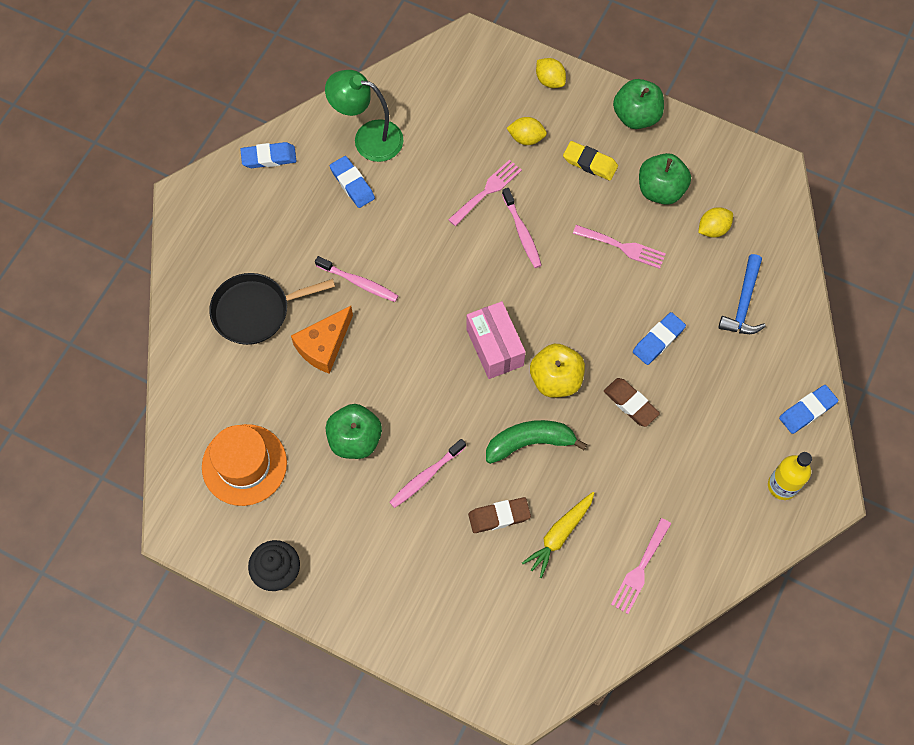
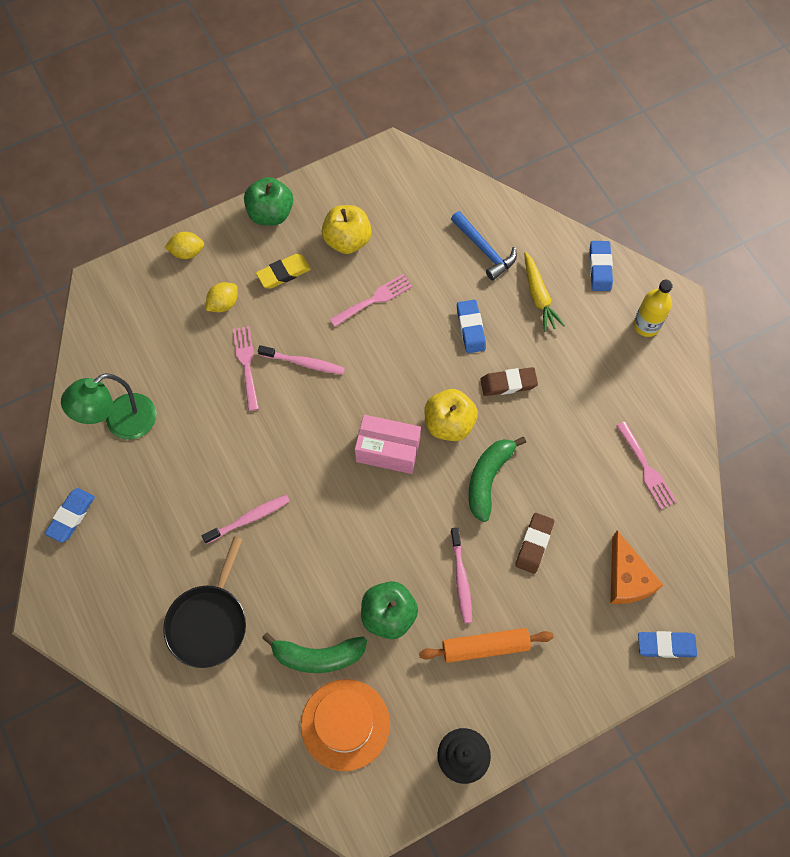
camera: 55 degrees left, 0 degrees up
orange cheese [291,306,353,374] -> orange cheese moved to [610,530,663,604]
blue eraser [330,156,375,208] -> blue eraser moved to [638,631,697,658]
yellow carrot [522,492,594,578] -> yellow carrot moved to [524,252,565,332]
green apple [639,153,691,205] -> yellow apple [322,205,372,254]
yellow lemon [698,208,733,238] -> none
none -> green banana [262,633,367,673]
none -> orange rolling pin [419,628,553,663]

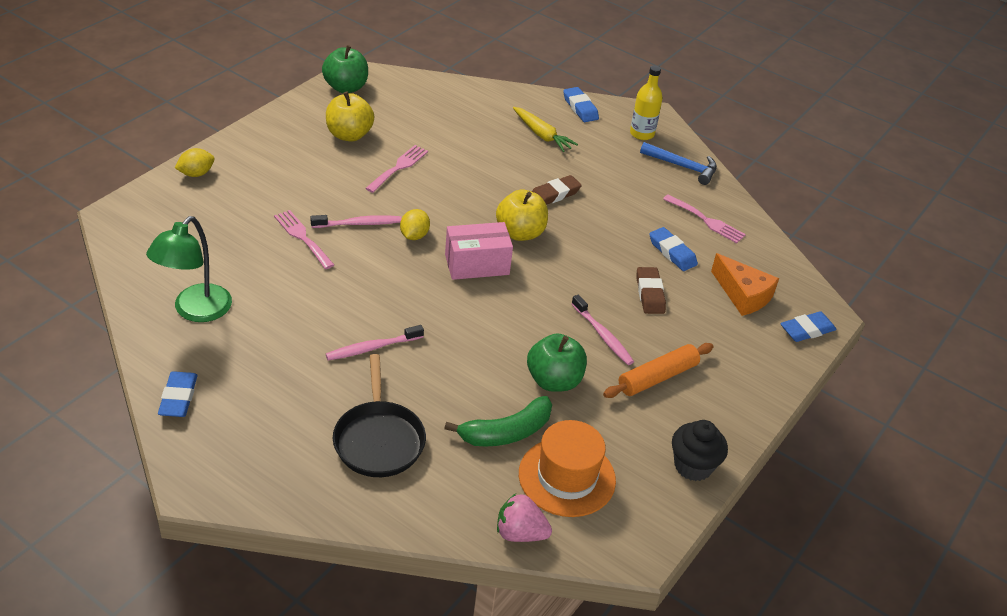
camera: 30 degrees left, 25 degrees down
pink toothbrush [202,495,290,544] -> pink toothbrush turned 150 degrees counterclockwise [326,325,424,360]
yellow lemon [206,282,238,312] -> yellow lemon moved to [400,209,430,240]
green apple [244,177,293,225] -> green apple moved to [322,45,368,93]
yellow eraser [256,254,311,288] -> none
blue hammer [451,211,517,281] -> blue hammer moved to [640,142,717,185]
blue eraser [457,300,486,353] -> blue eraser moved to [649,227,698,271]
green banana [469,437,526,522] -> none
none -> pink strawberry [497,494,552,542]

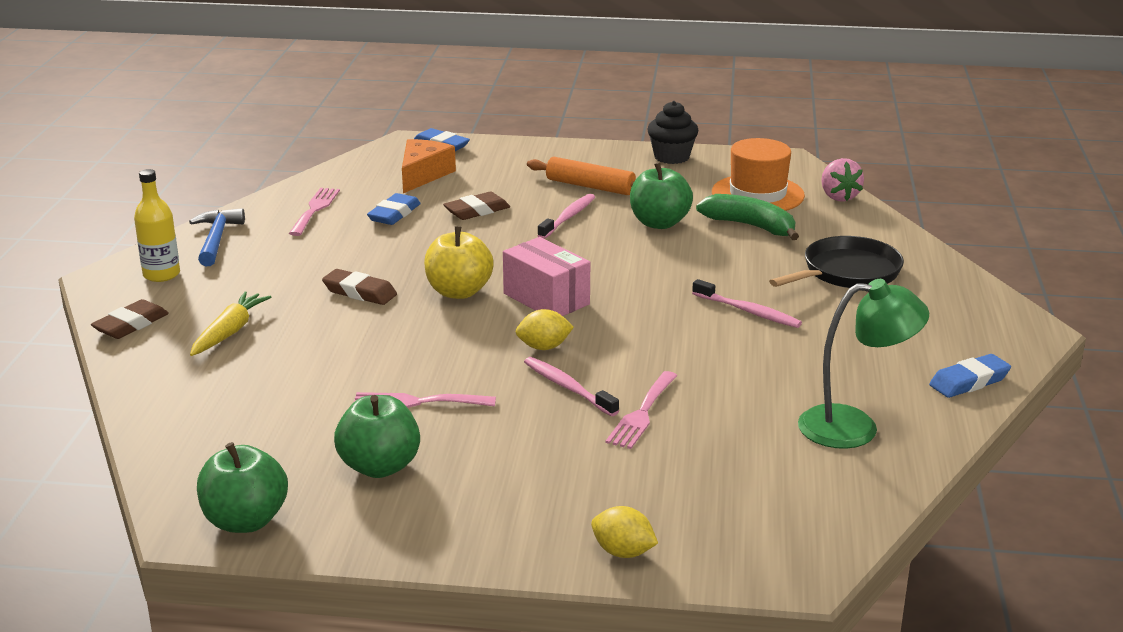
camera: 115 degrees left, 15 degrees down
yellow apple [326,92,374,142] -> green apple [334,395,420,478]
blue eraser [563,87,599,122] -> brown eraser [91,299,169,339]

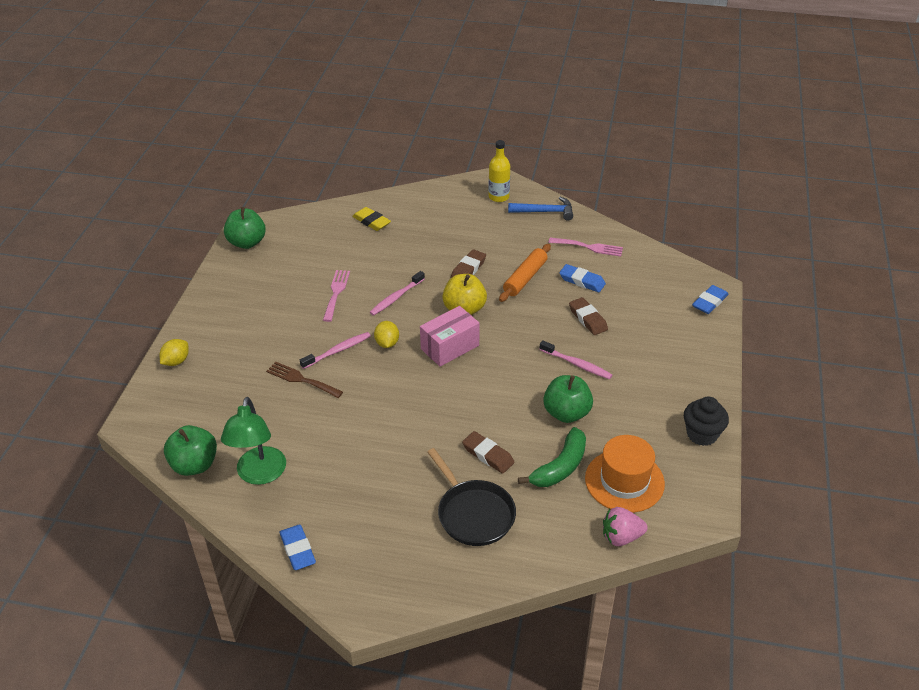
camera: 95 degrees right, 15 degrees up
brown eraser [91,299,169,339] -> brown eraser moved to [462,431,515,474]
yellow carrot [190,291,271,356] -> none
green apple [334,395,420,478] -> green apple moved to [164,425,217,476]
orange cheese [402,139,456,193] -> none
orange rolling pin [527,157,636,195] -> orange rolling pin moved to [499,244,551,302]
pink fork [606,371,678,449] -> brown fork [266,362,343,398]
pink toothbrush [692,279,802,328] -> pink toothbrush moved to [370,271,425,316]
none -> yellow eraser [352,207,391,231]

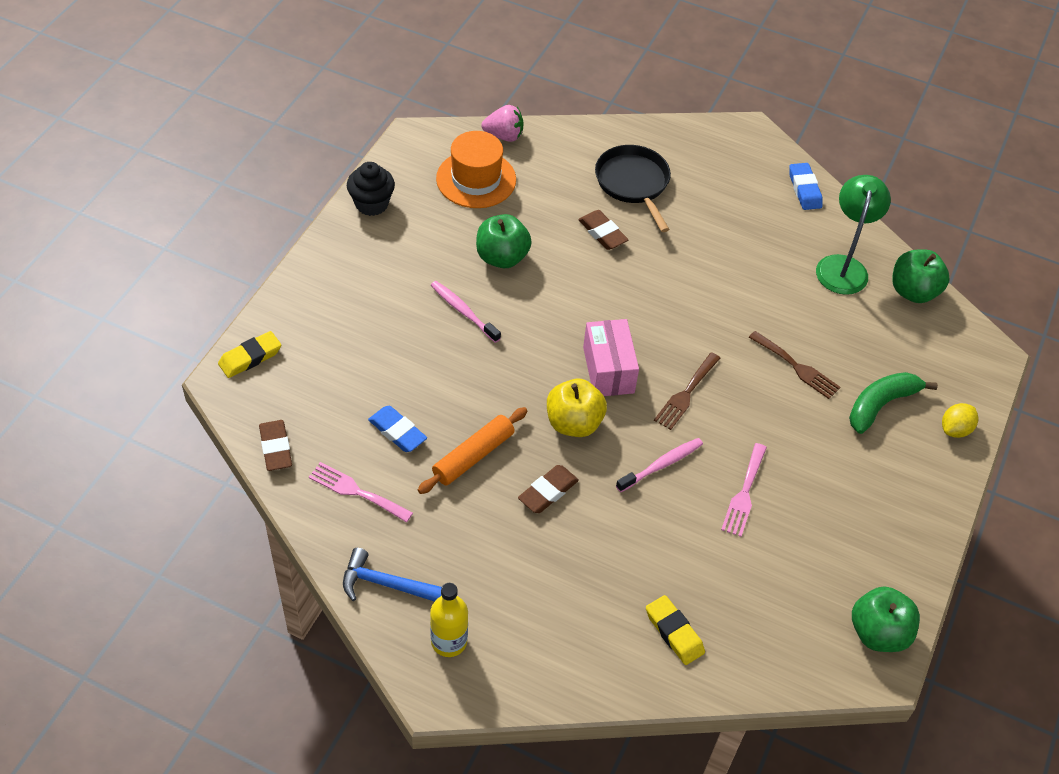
camera: 170 degrees left, 10 degrees up
pink toothbrush [300,332,370,369] -> none
yellow lemon [374,321,399,348] -> brown fork [654,352,720,430]
pink box [420,306,480,367] -> pink box turned 75 degrees counterclockwise [583,319,639,396]
green banana [518,427,586,487] -> green banana moved to [849,372,938,434]
brown eraser [569,297,608,335] -> brown eraser moved to [259,420,292,471]
blue eraser [692,285,729,314] -> yellow eraser [218,331,281,378]

